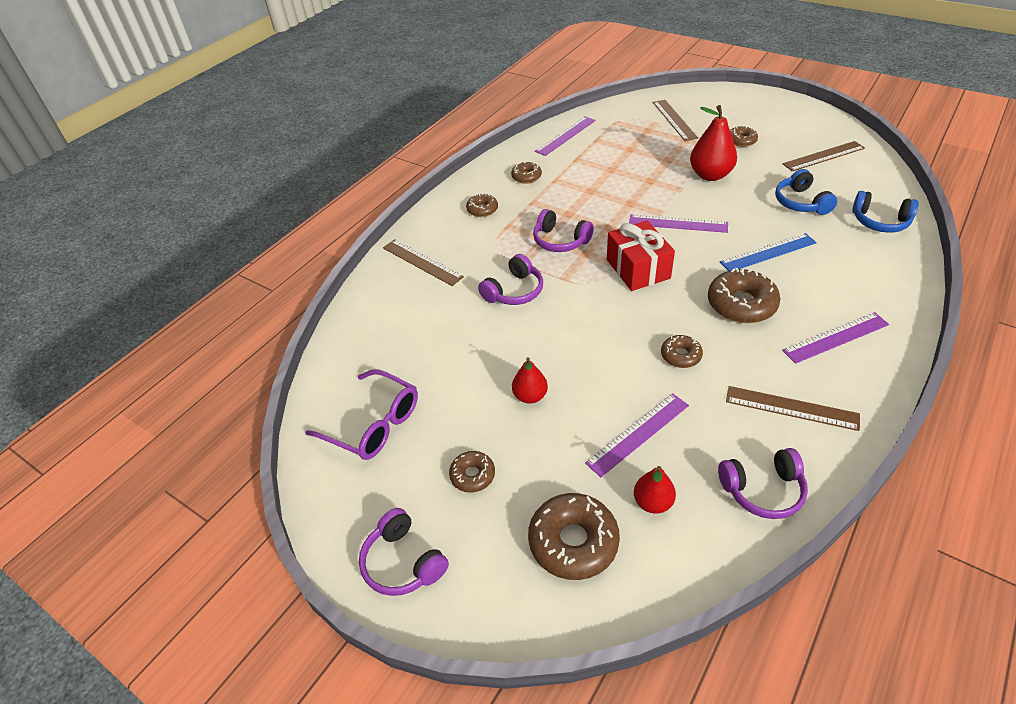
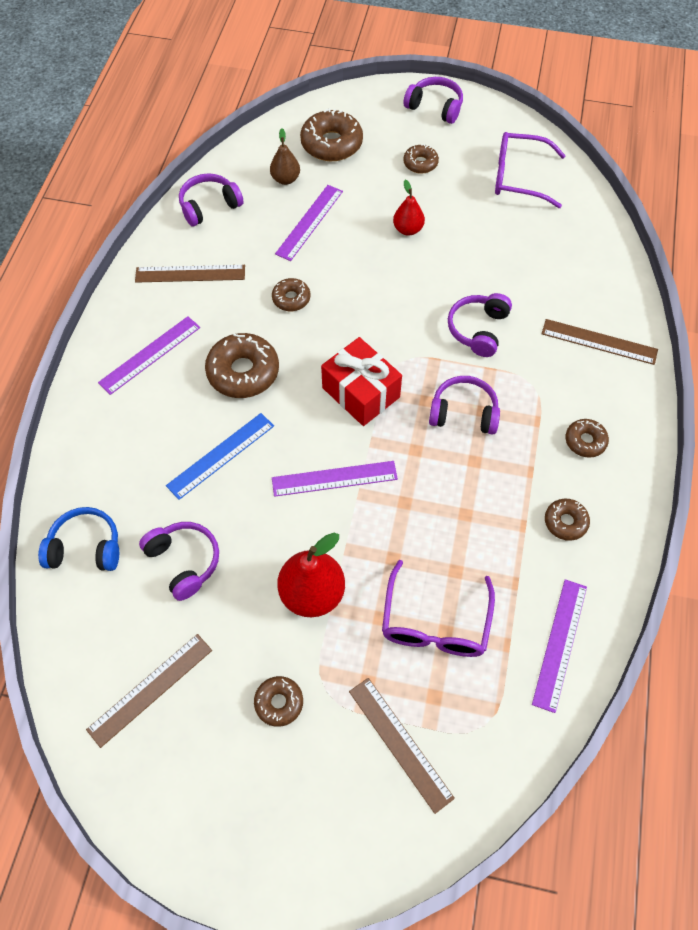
camera: 155 degrees right, 15 degrees up
red pear [634,466,676,514] -> brown pear [270,128,300,185]
blue headphones [775,169,837,215] -> purple headphones [139,522,219,601]
none -> purple glasses [382,560,495,657]

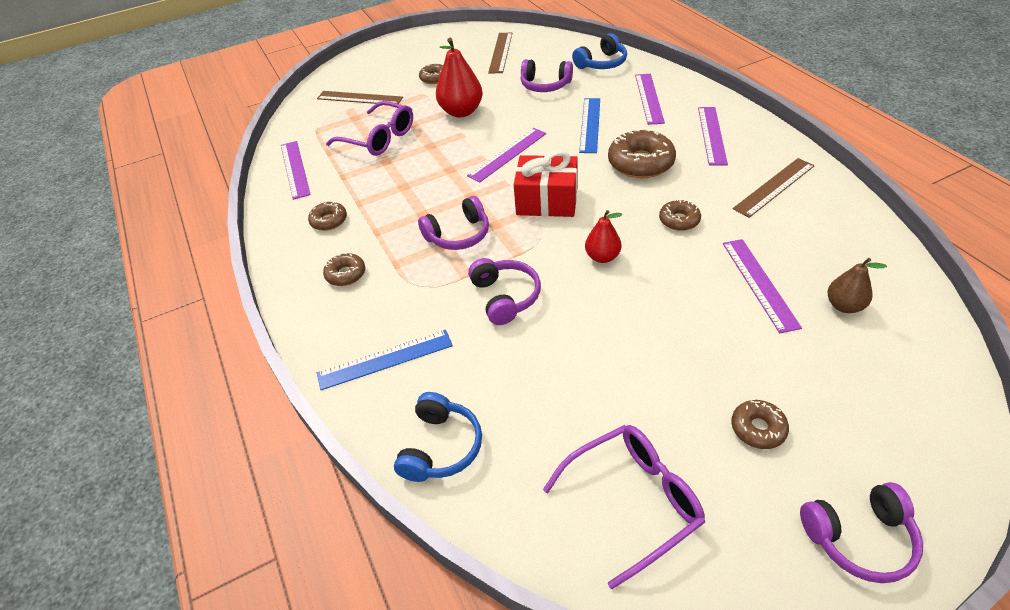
camera: 145 degrees right, 15 degrees down
purple headphones [179,173,244,226] -> none
brown donut [300,108,363,161] -> none
purple glasses [382,560,495,657] -> purple glasses turned 150 degrees clockwise [326,101,413,156]
red pear [393,180,425,236] -> red pear moved to [585,210,622,263]
brown ruler [541,319,658,365] -> blue ruler [317,330,453,390]
none -> blue headphones [394,392,482,482]
none -> purple ruler [635,74,665,125]

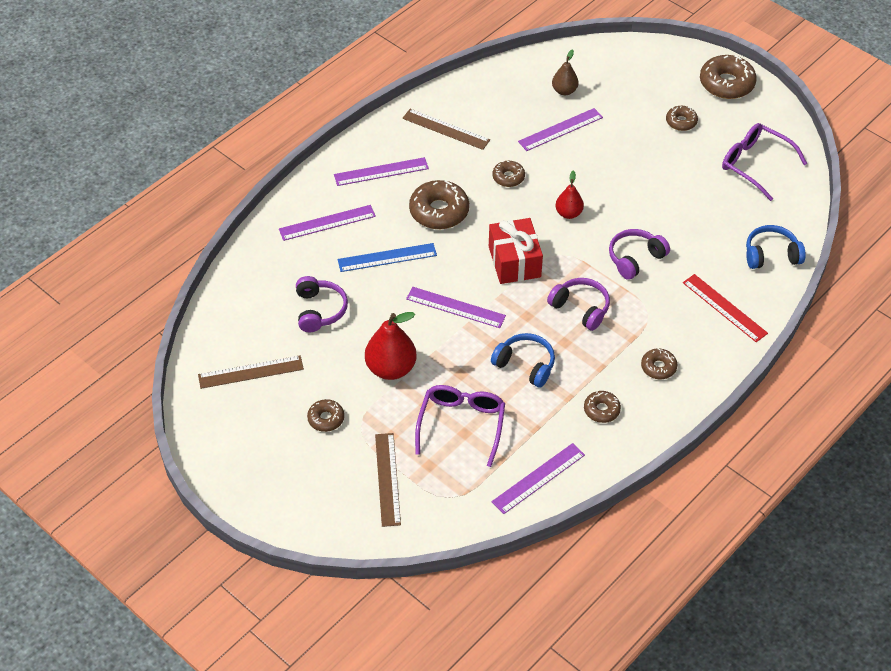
camera: 115 degrees left, 5 degrees up
blue ruler [317,330,453,390] -> red ruler [683,274,768,342]
blue headphones [572,33,627,69] -> blue headphones moved to [491,333,555,388]
purple headphones [800,482,923,583] -> brown donut [700,55,757,99]

